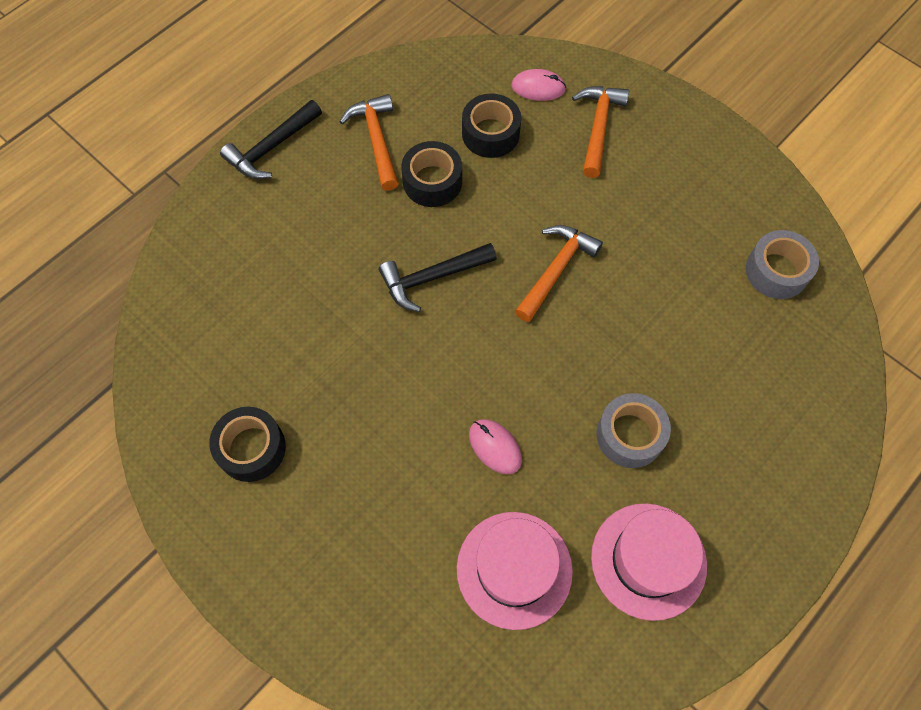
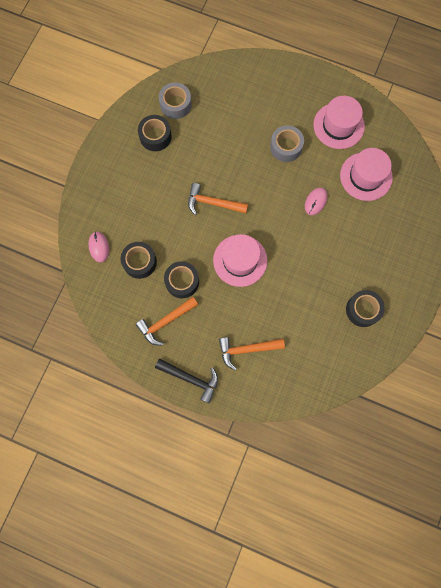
camera: 110 degrees left, 10 degrees up
black hammer [379,243,497,312] -> pink hat [213,234,267,287]
orange hammer [572,86,629,178] -> orange hammer moved to [219,337,285,370]
none -> black tape [138,115,172,151]

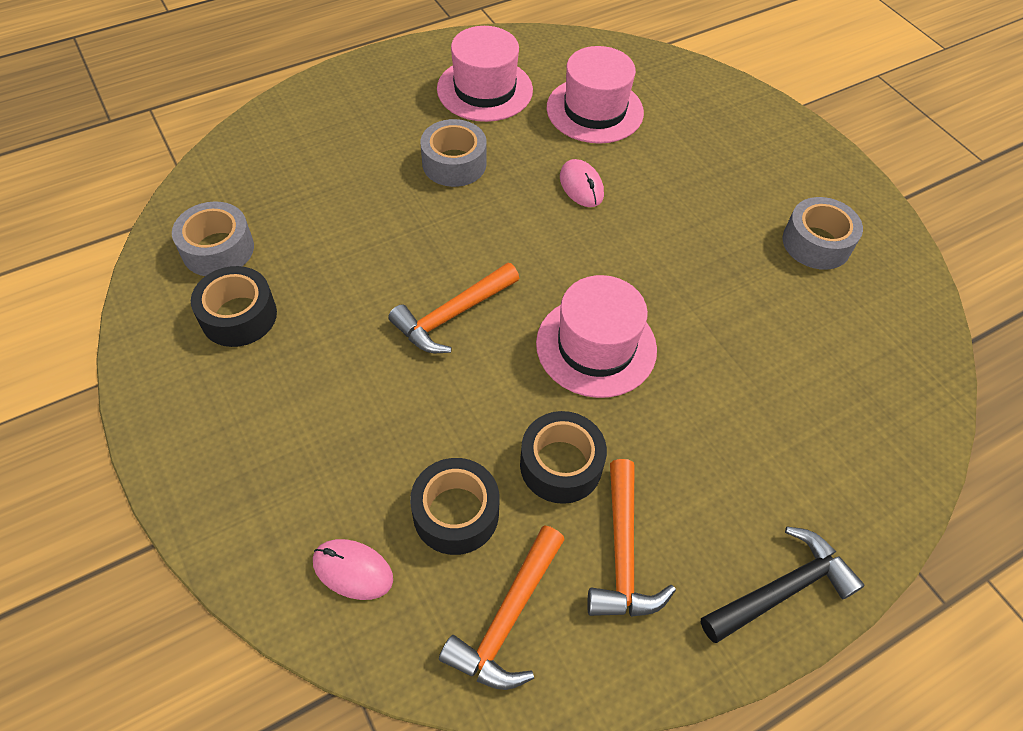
camera: 55 degrees left, 20 degrees down
orange hammer [219,337,285,370] -> orange hammer moved to [439,525,565,690]
black tape [346,290,385,327] -> grey tape [783,197,863,270]

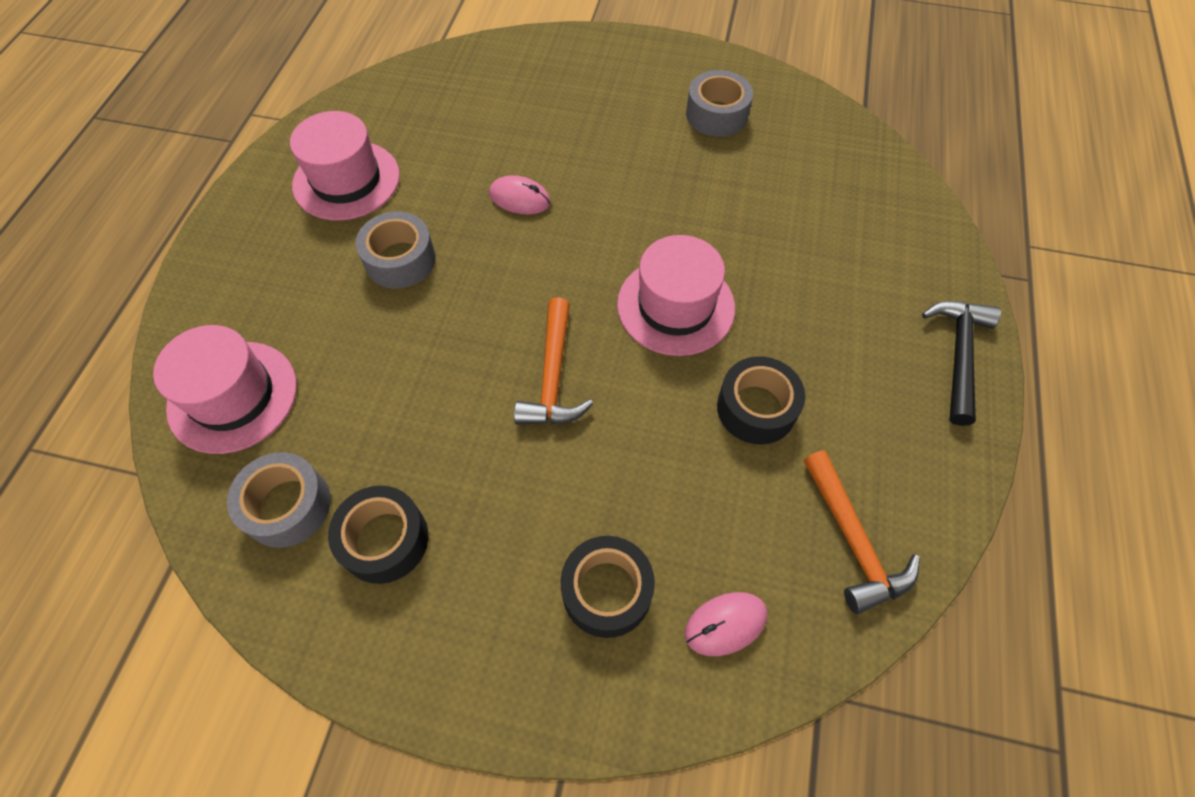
camera: 45 degrees left, 5 degrees up
black tape [410,458,499,555] -> black tape moved to [561,536,655,638]
pink hat [547,46,644,144] -> pink hat moved to [153,325,297,454]
orange hammer [587,459,676,617] -> none

